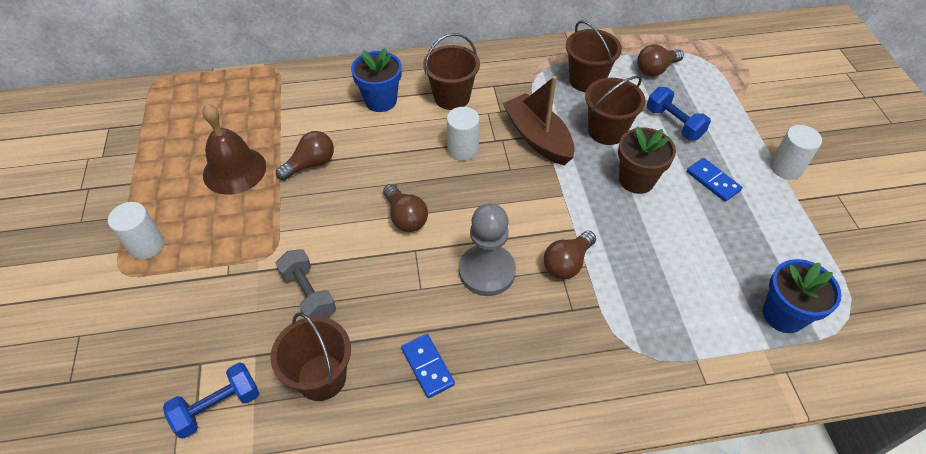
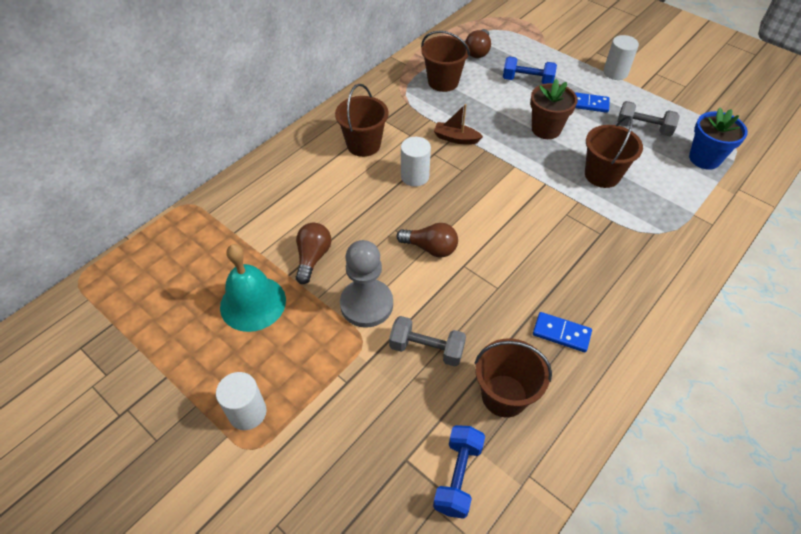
camera: 40 degrees left, 0 degrees up
brown bell [202,103,266,195] -> turquoise bell [220,244,286,332]
blue flower pot [351,48,402,112] -> none
grey pawn [459,203,516,296] -> grey pawn moved to [340,240,393,328]
brown boat [503,76,575,165] -> brown boat [434,104,483,144], size x0.57
brown light bulb [544,231,596,279] -> none
brown bucket [585,75,646,145] -> brown bucket moved to [585,116,643,188]
none -> grey dumbbell [617,101,680,136]

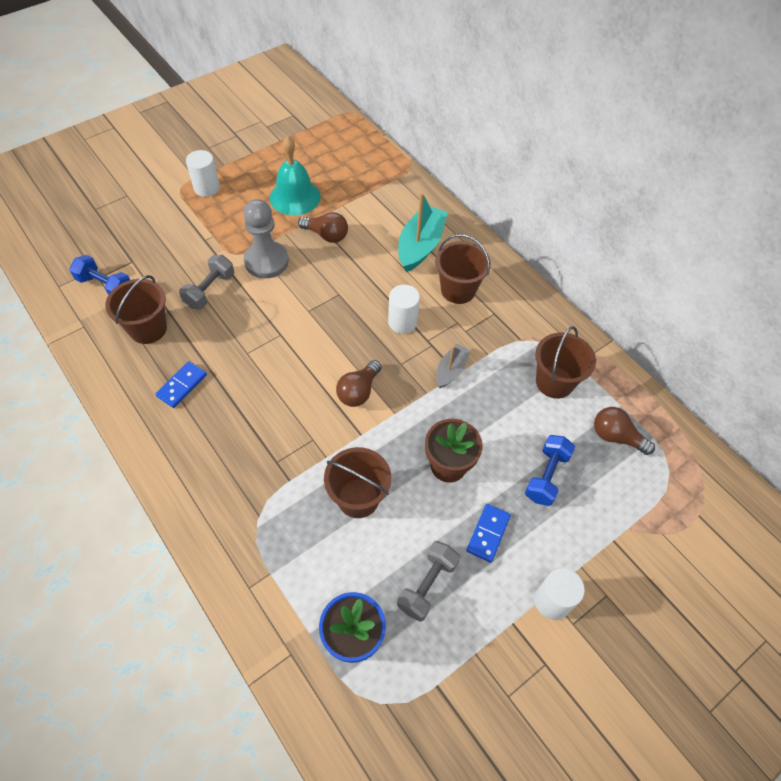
camera: 100 degrees right, 5 degrees up
brown light bulb [397,223,458,258] -> brown light bulb moved to [336,360,382,407]
brown boat [434,104,483,144] -> grey boat [436,343,471,388]
none -> turquoise boat [398,192,448,272]

